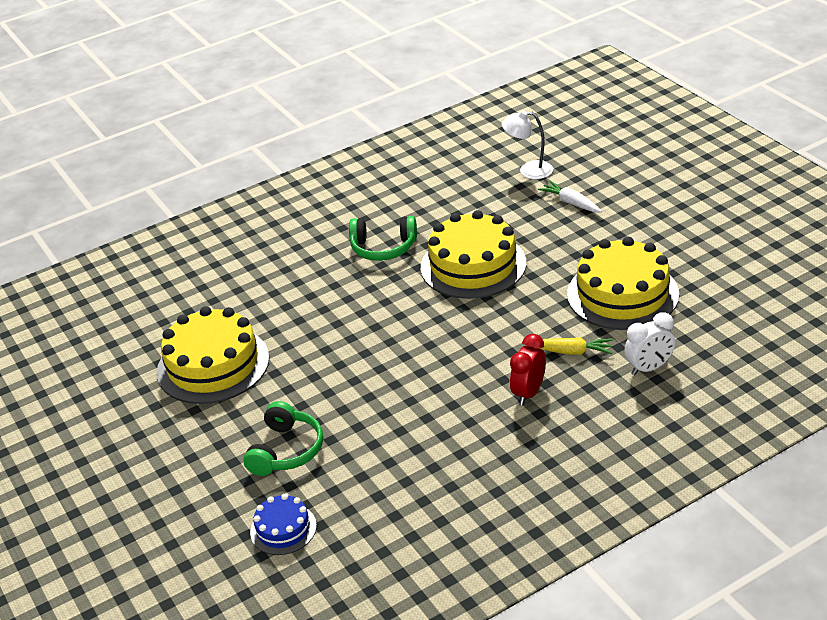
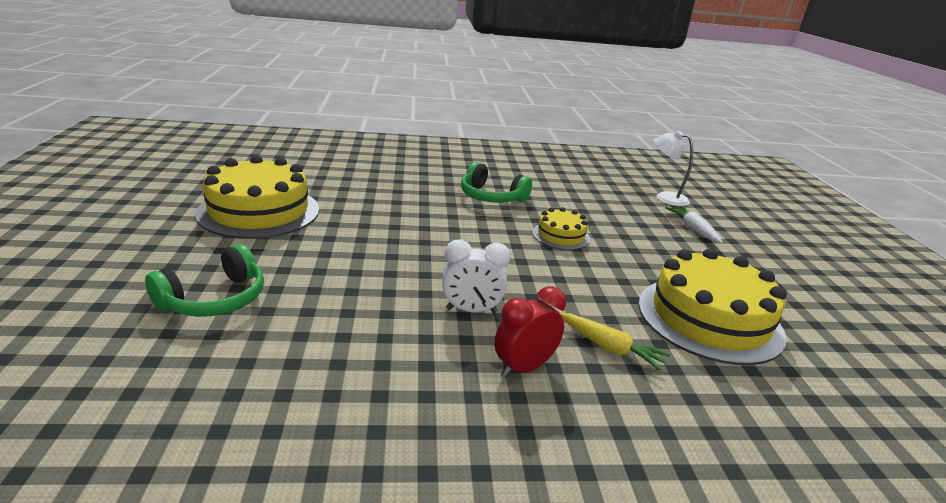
camera: 20 degrees right, 10 degrees down
blue cake [250,494,317,555] -> none
yellow cake [421,210,526,299] -> yellow cake [532,207,590,250], size x0.51
white clock [624,312,675,375] -> white clock moved to [442,239,511,313]

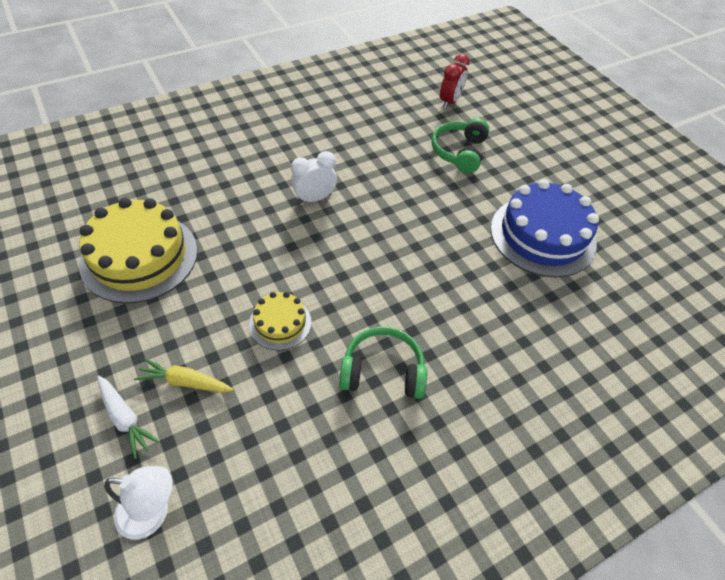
camera: 155 degrees right, 25 degrees up
yellow cake [195,155,319,239] -> blue cake [491,179,599,278]
red clock [494,286,566,378] -> red clock moved to [440,54,470,109]
yellow carrot [560,313,671,371] -> yellow carrot moved to [134,358,234,392]

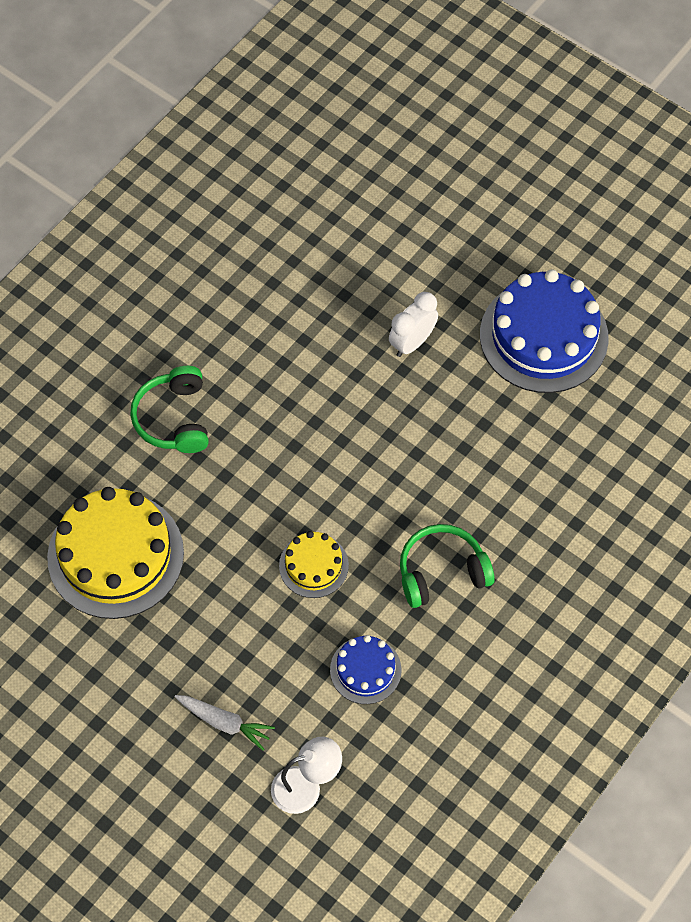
camera: 20 degrees left, 10 degrees up
yellow carrot [134,358,234,392] -> none
white clock [291,151,337,204] -> white clock moved to [389,292,438,357]
green headphones [431,118,489,173] -> green headphones moved to [130,366,209,453]
red clock [440,54,470,109] -> none
none -> blue cake [330,635,401,704]

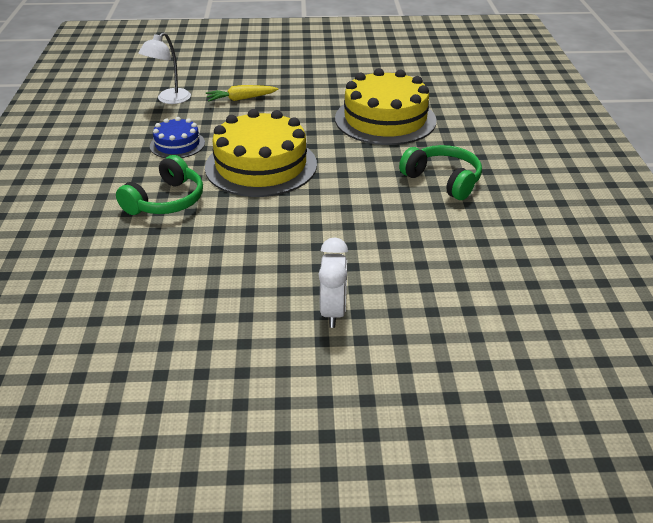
camera: 140 degrees right, 25 degrees down
white carrot [175,695,275,751] -> yellow carrot [206,85,278,101]
yellow cake [279,531,349,598] -> yellow cake [205,109,317,197], size x1.96
blue cake [480,269,609,393] -> none

